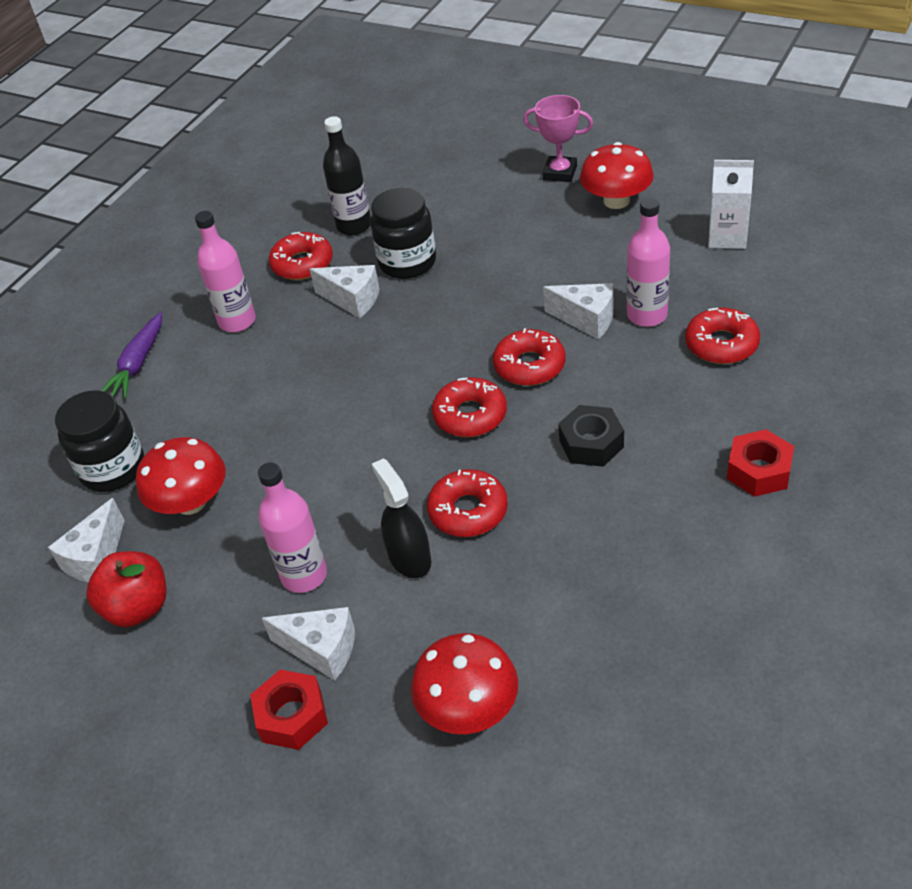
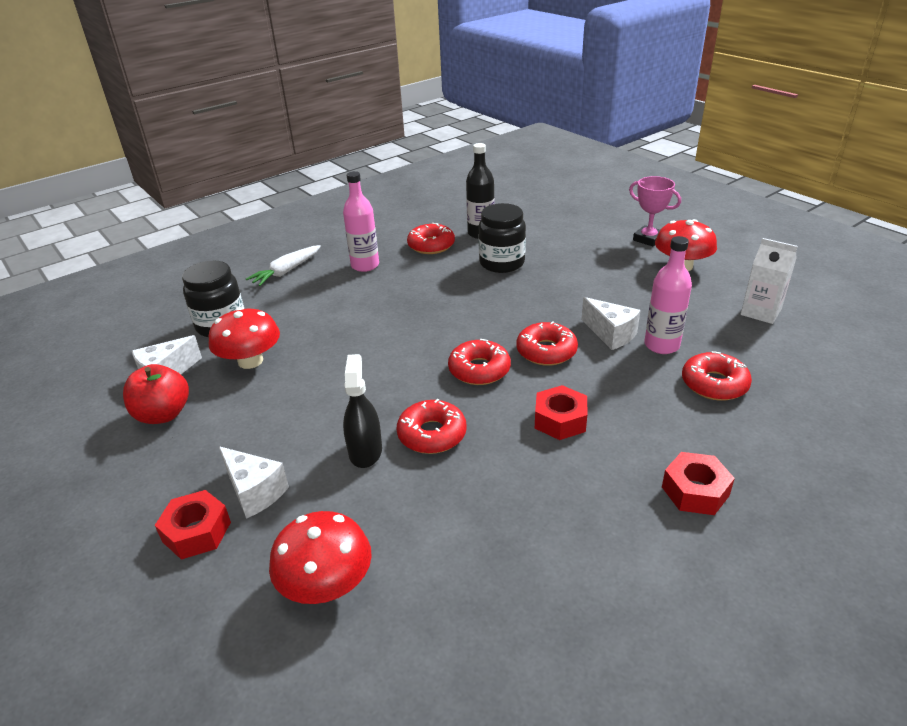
camera: 20 degrees right, 10 degrees down
purple carrot [101,312,162,398] -> white carrot [246,245,321,286]
pink bottle [258,462,327,593] -> none
white cheese [309,265,379,318] -> none
black nut [558,405,624,467] -> red nut [535,385,587,440]

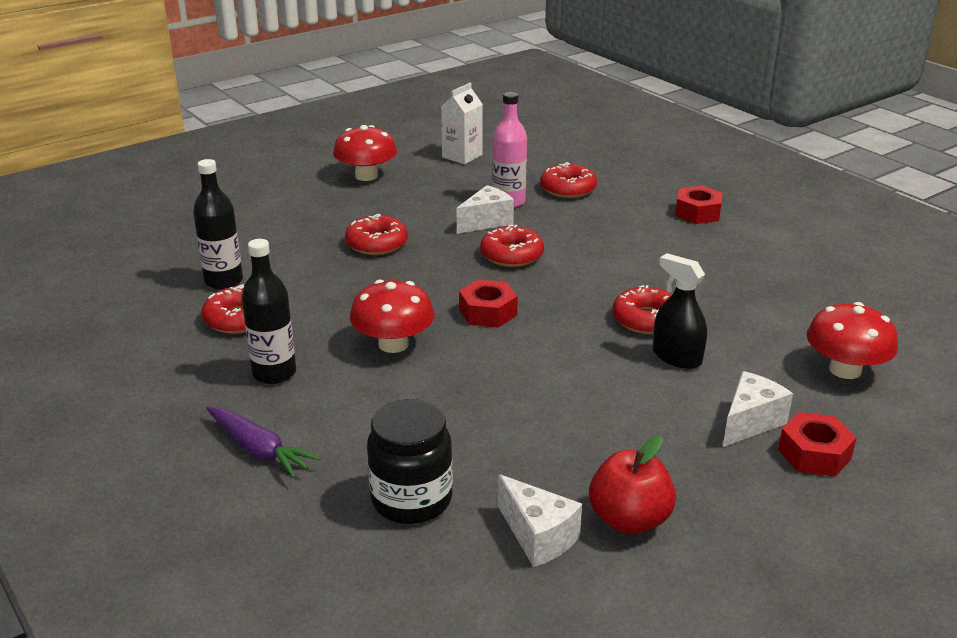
camera: 90 degrees left, 5 degrees down
red mushroom [209,307,280,369] -> red mushroom moved to [350,280,435,353]
white carrot [246,245,321,286] -> purple carrot [206,407,321,478]
pink bottle [343,171,379,272] -> black bottle [242,239,296,384]
black spray bottle [343,354,382,468] -> black spray bottle turned 45 degrees clockwise [653,253,707,369]
red donut [448,339,511,385] -> red donut moved to [345,214,408,255]
black jar [478,203,526,273] -> none
red nut [535,385,587,440] -> red nut moved to [459,280,518,328]
pink trophy [629,176,681,246] -> none

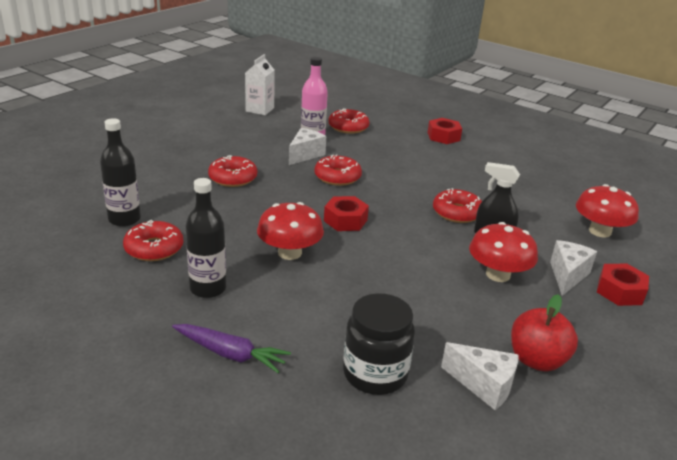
camera: 20 degrees left, 0 degrees up
red mushroom [333,125,397,181] -> red mushroom moved to [469,222,538,282]

